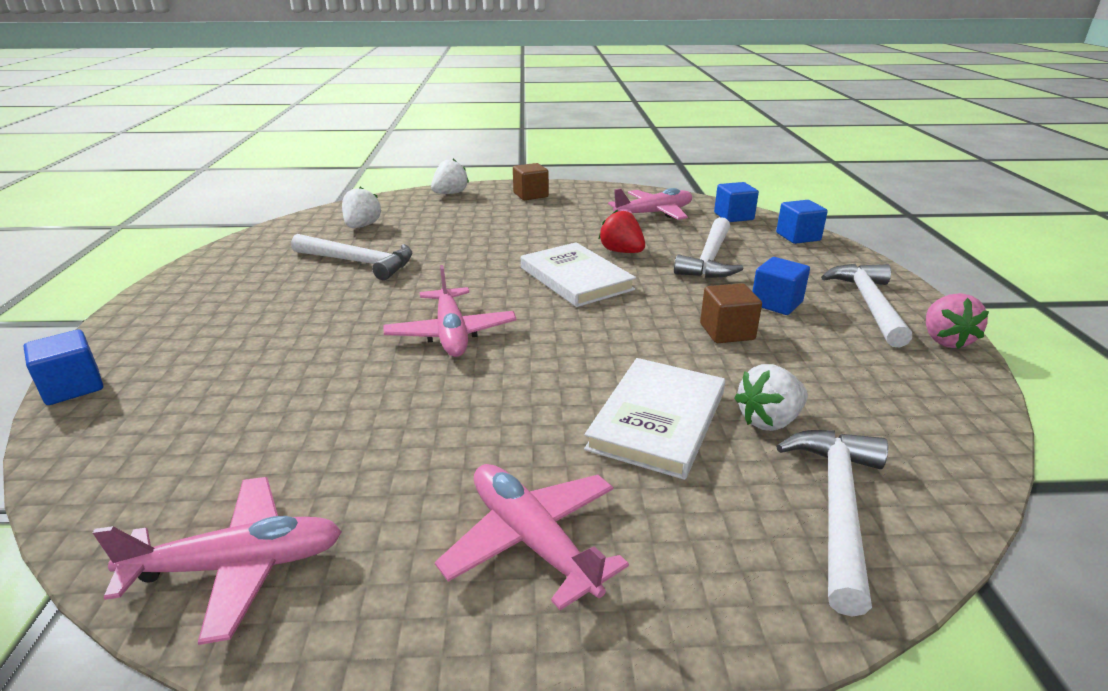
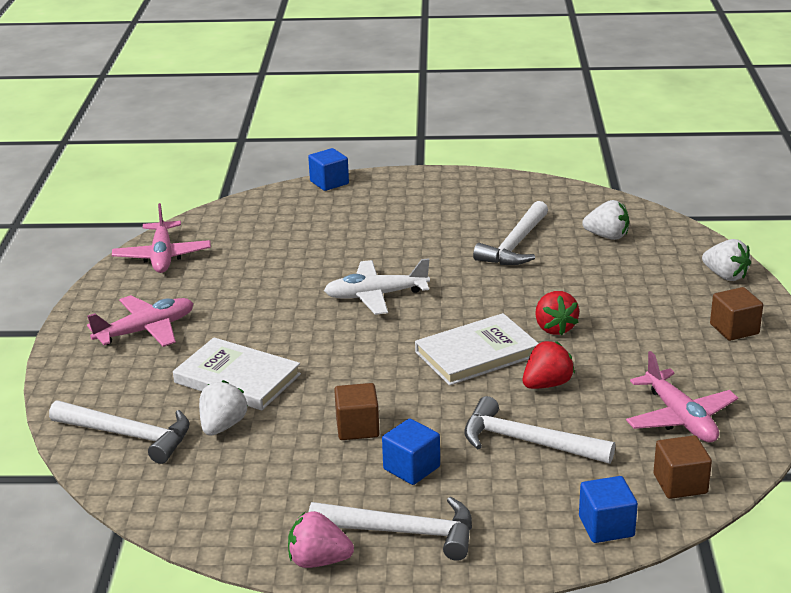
camera: 95 degrees right, 0 degrees up
pink plane [383,265,517,357] -> white plane [324,258,430,315]
blue cube [714,182,759,222] -> brown cube [654,435,712,499]
white strawberry [734,364,808,431] -> white strawberry turned 45 degrees clockwise [199,380,248,436]
none -> red strawberry [535,291,579,335]

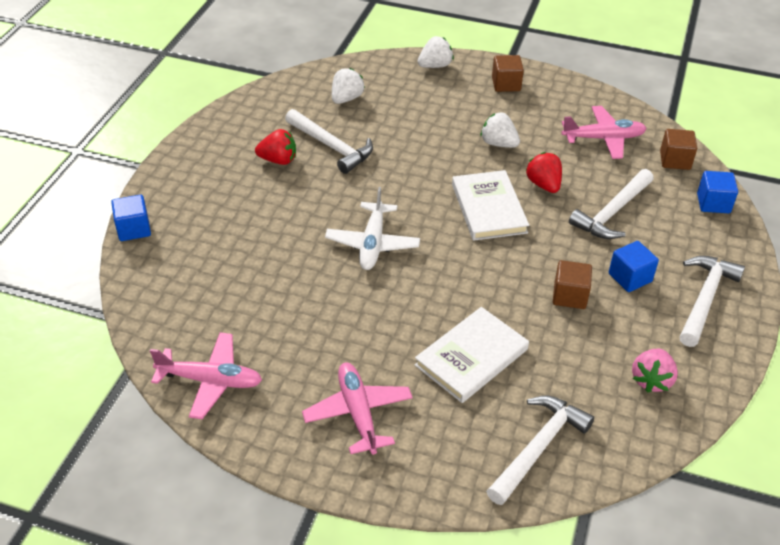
camera: 75 degrees left, 15 degrees up
white strawberry [199,380,248,436] -> white strawberry moved to [480,112,520,148]
pink strawberry [288,511,354,568] -> pink strawberry moved to [632,349,678,393]
red strawberry [535,291,579,335] -> red strawberry moved to [255,129,296,165]

